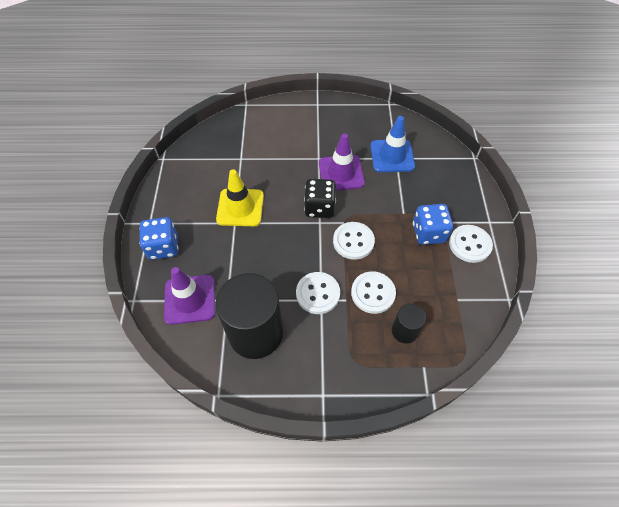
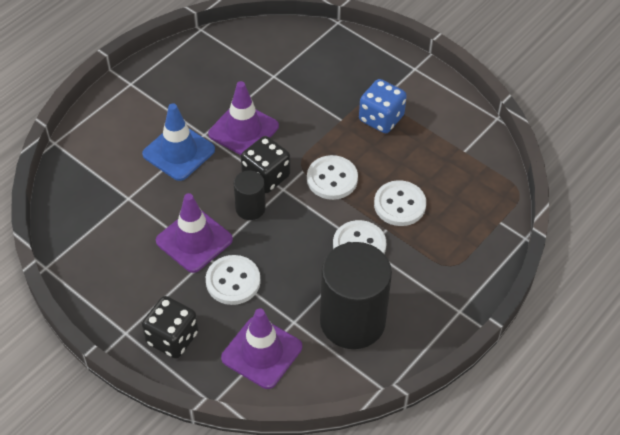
camera: 50 degrees left, 5 degrees down
blue dice [139,217,179,260] -> black dice [142,296,198,359]
yellow traffic cone [216,169,264,226] -> purple traffic cone [156,193,233,273]
blue traffic cone [371,116,415,172] -> blue traffic cone moved to [142,103,215,181]
black cylinder [392,304,426,344] -> black cylinder moved to [234,170,266,220]
white button [449,225,493,263] -> white button moved to [206,255,261,305]

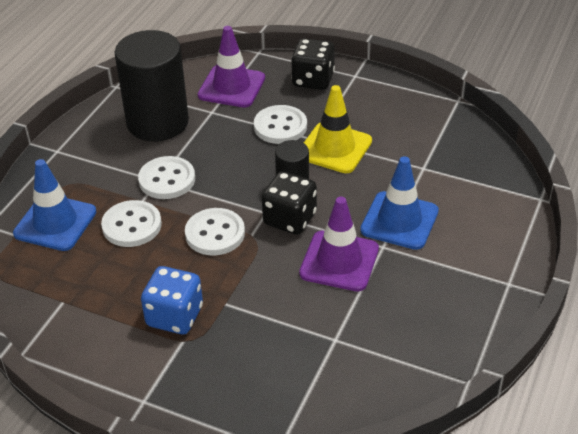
camera: 165 degrees right, 10 degrees down
purple traffic cone [156,193,233,273] -> yellow traffic cone [304,85,372,173]
none -> blue traffic cone [13,159,96,251]

